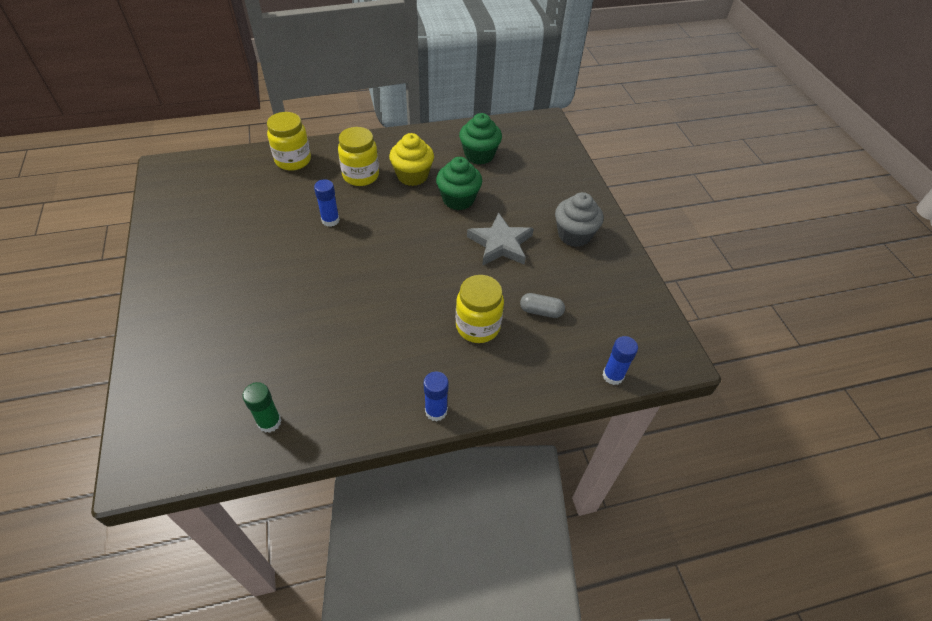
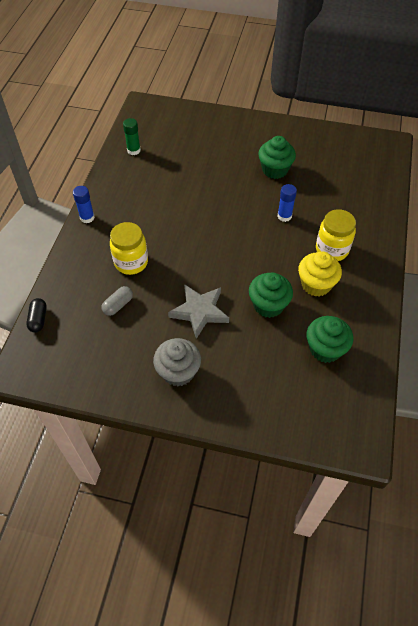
camera: 120 degrees right, 5 degrees up
yellow jar [267,112,311,171] -> none
blue glue stick [603,336,638,385] -> black capsule [26,298,47,333]
none -> green cupcake [258,136,296,179]

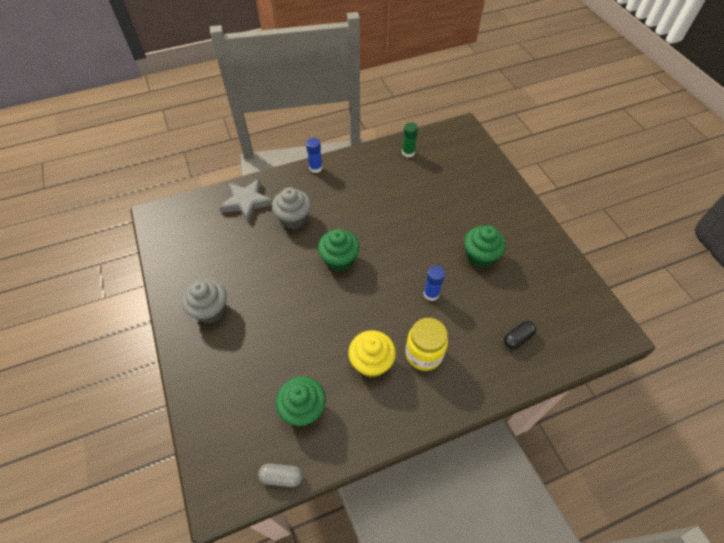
camera: 55 degrees right, 0 degrees up
black capsule [26,298,47,333] -> black capsule moved to [504,321,536,349]
grey capsule [102,286,133,316] -> grey capsule moved to [258,463,303,487]
yellow jar [110,222,148,275] -> grey cupcake [272,187,311,229]
grey star [168,284,229,339] -> grey star moved to [219,179,273,223]
green cupcake [249,273,293,318] -> green cupcake moved to [318,229,359,272]

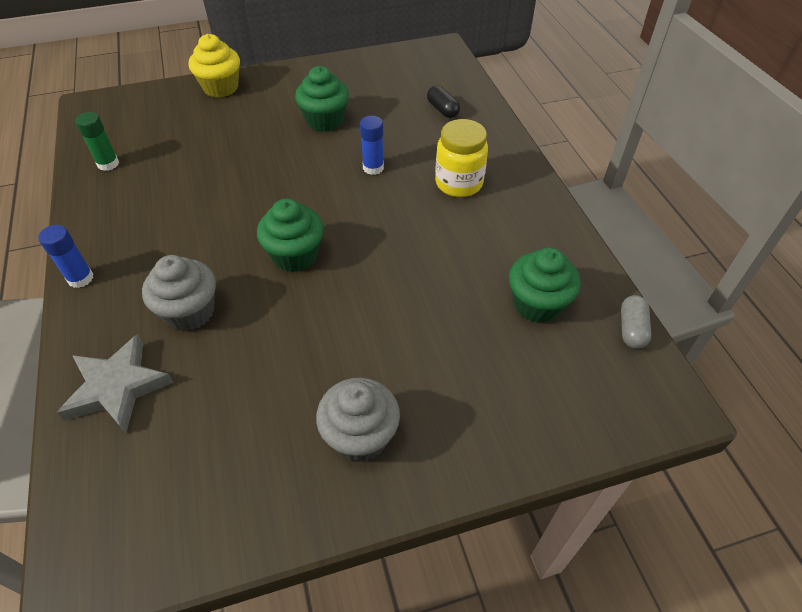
camera: 85 degrees left, 5 degrees down
yellow cupcake [348,330,396,378] -> yellow cupcake moved to [189,34,240,98]

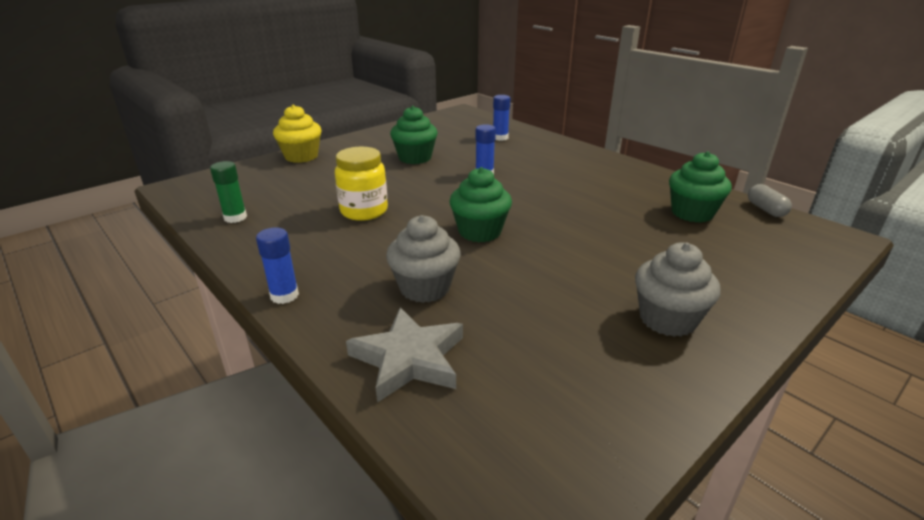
camera: 25 degrees left, 20 degrees down
black capsule [427,85,460,118] -> blue glue stick [493,95,510,141]
yellow jar [435,119,488,197] -> yellow jar moved to [335,147,388,221]

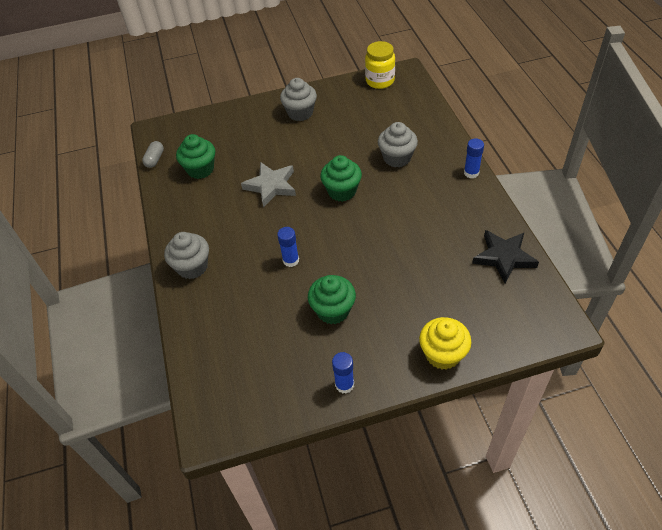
camera: 150 degrees left, 20 degrees up
green glue stick [210,161,247,223] -> black star [472,230,539,284]
yellow jar [335,147,388,221] -> yellow jar moved to [365,41,395,89]
grey star [346,307,463,403] -> grey star moved to [241,162,296,207]
blue glue stick [493,95,510,141] -> blue glue stick moved to [332,352,354,394]
none -> grey cupcake [164,232,209,279]

